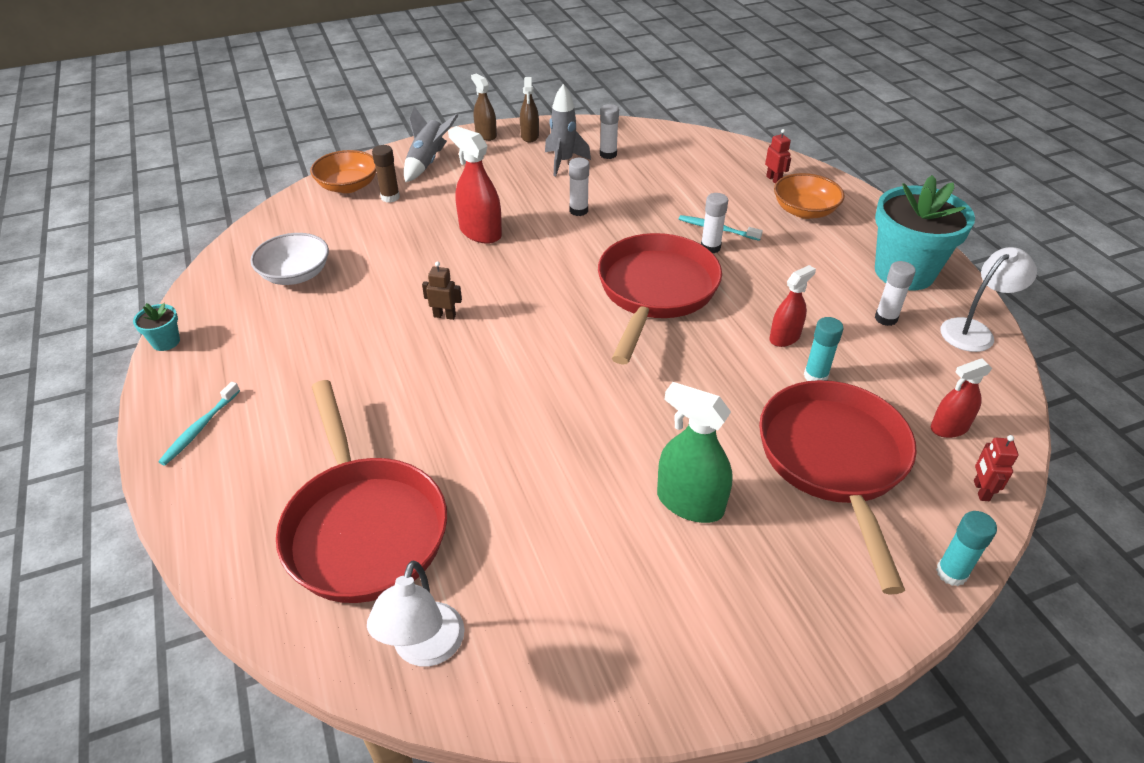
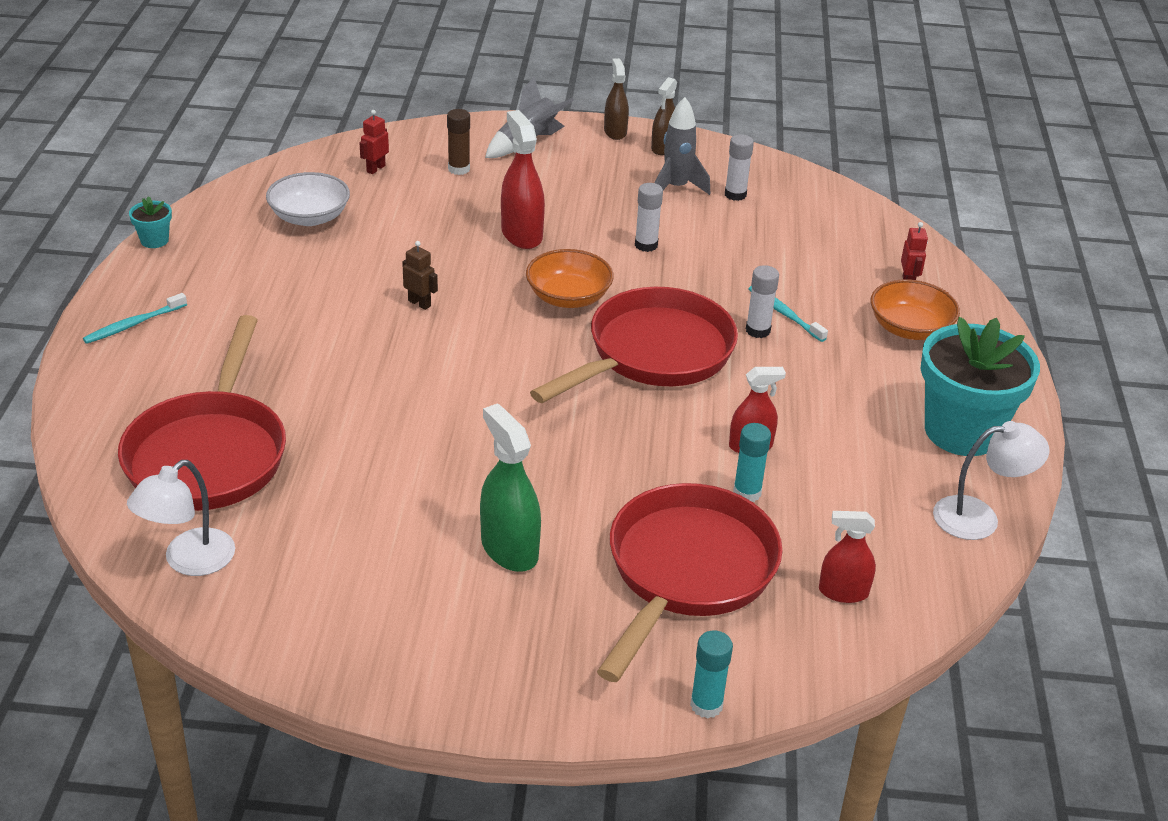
camera: 25 degrees right, 5 degrees down
orange bowl [310,150,376,193] -> orange bowl moved to [526,249,614,308]
white glue stick [875,261,916,326] -> none
red robot [974,435,1019,501] -> red robot moved to [359,110,389,174]

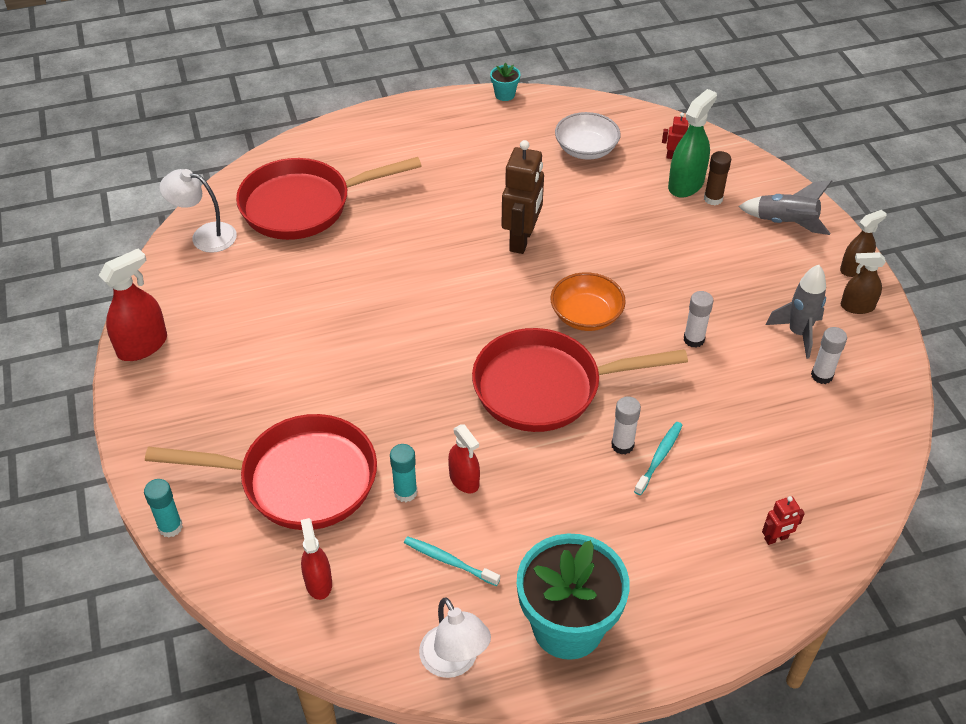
camera: 70 degrees right, 10 degrees up
turquoise toothbrush [83,293,187,344] -> turquoise toothbrush moved to [404,536,500,586]
brown robot [402,241,438,310] -> brown robot [502,140,544,254], size x2.12
green spray bottle [480,403,541,572] -> green spray bottle moved to [668,89,717,198]
red spray bottle [501,110,545,249] -> red spray bottle moved to [99,248,167,361]
red pan [530,287,738,403] -> red pan turned 150 degrees clockwise [472,328,688,432]
orange bowl [871,279,960,340] -> none

